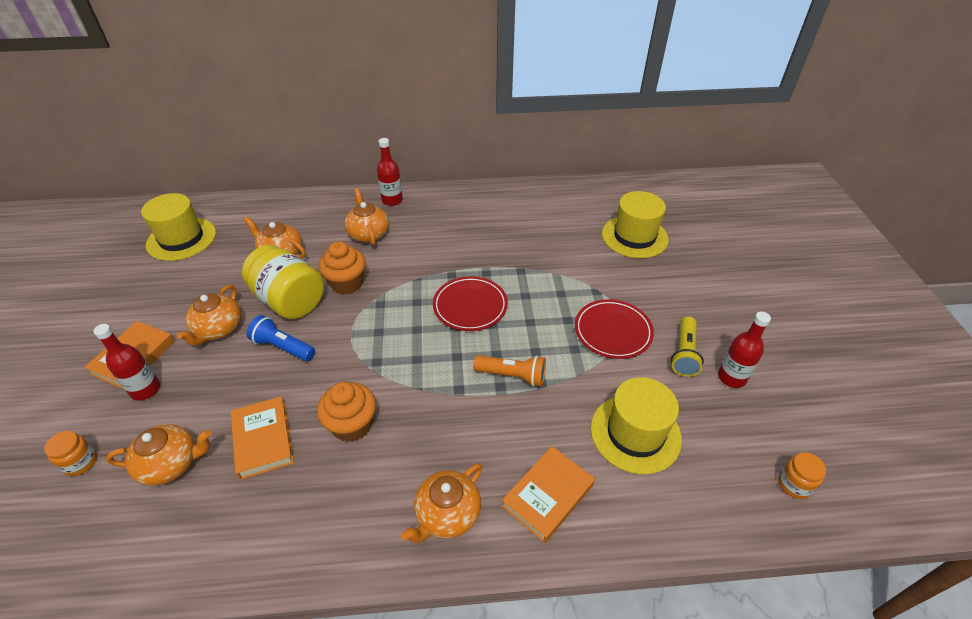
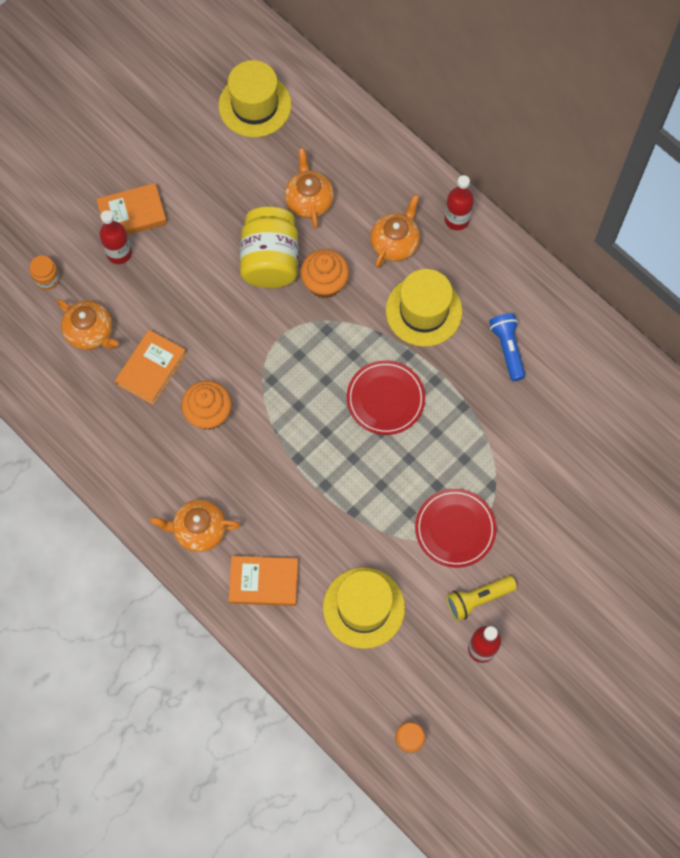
camera: 50 degrees right, 25 degrees up
orange teapot [177,285,241,346] -> none
blue flashlight [247,315,315,361] -> blue flashlight moved to [489,313,525,381]
orange flashlight [473,355,546,387] -> none
yellow hat [602,191,669,258] -> yellow hat moved to [386,269,462,347]

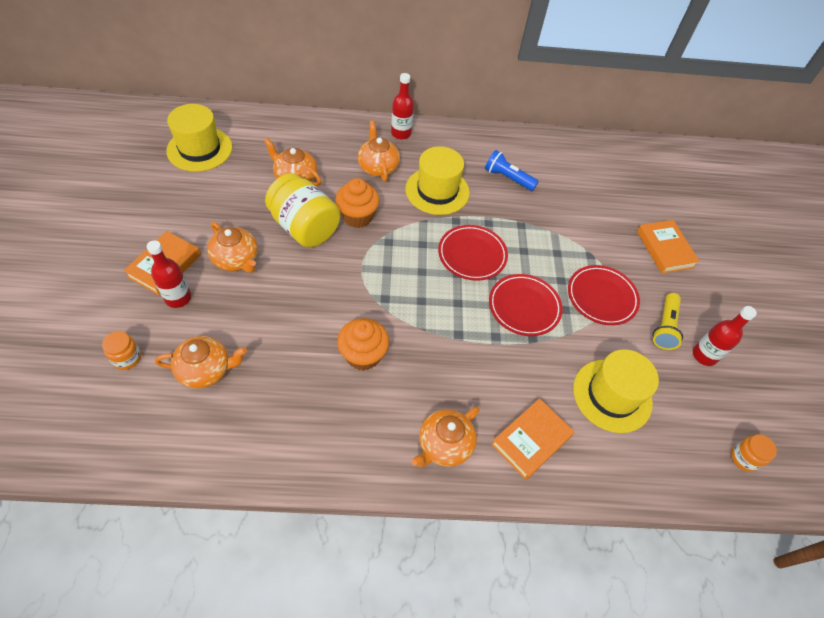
camera: 50 degrees left, 15 degrees down
orange book [115,330,187,405] -> orange book moved to [637,220,700,274]
none -> orange teapot [207,222,258,273]
none -> red plate [489,274,563,336]

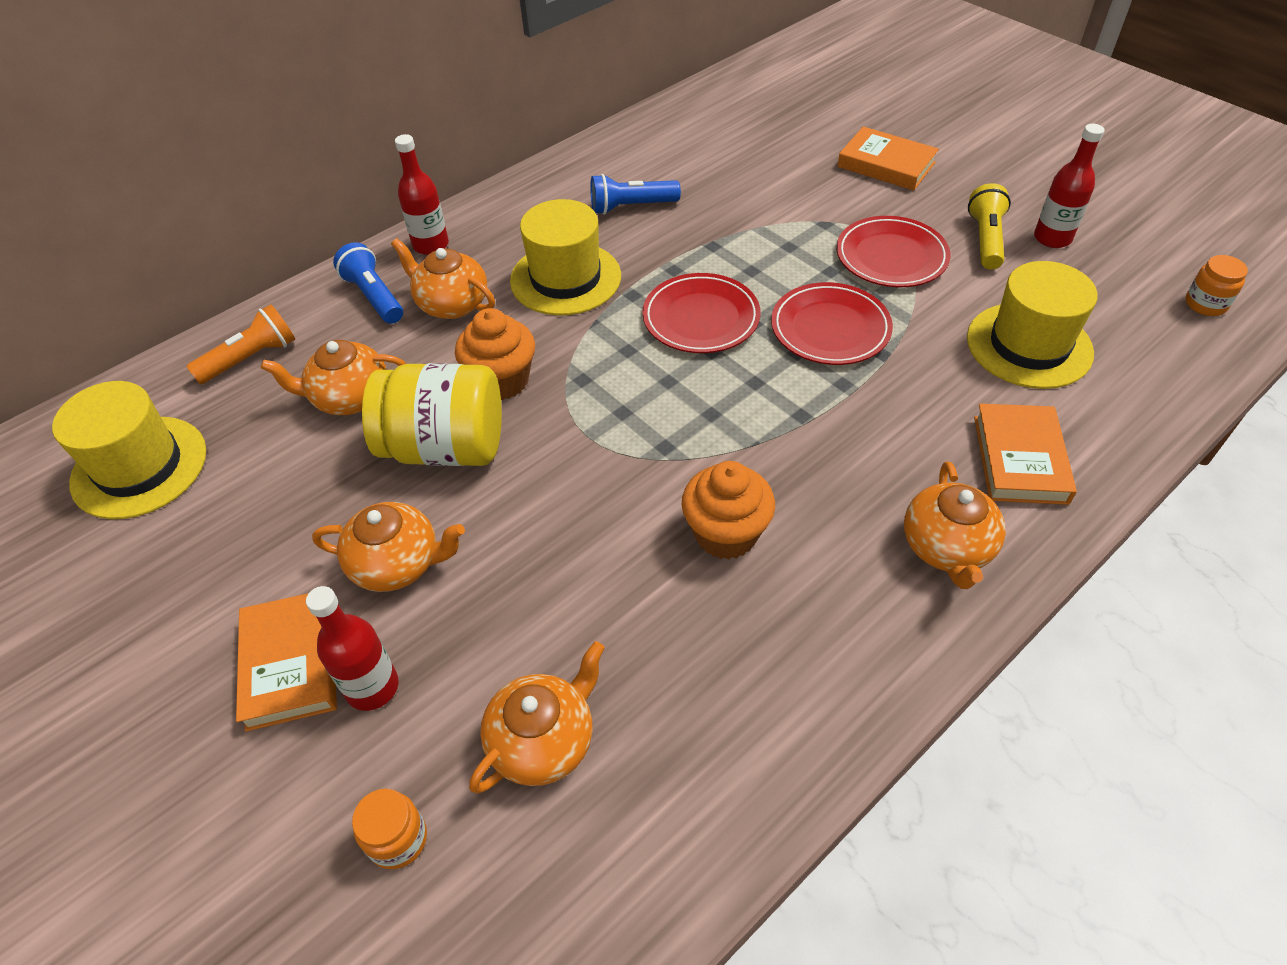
camera: 35 degrees left, 5 degrees down
yellow flashlight [653,293,683,350] -> yellow flashlight turned 150 degrees counterclockwise [968,183,1011,270]
none -> orange flashlight [186,304,295,384]
none -> blue flashlight [333,242,403,324]

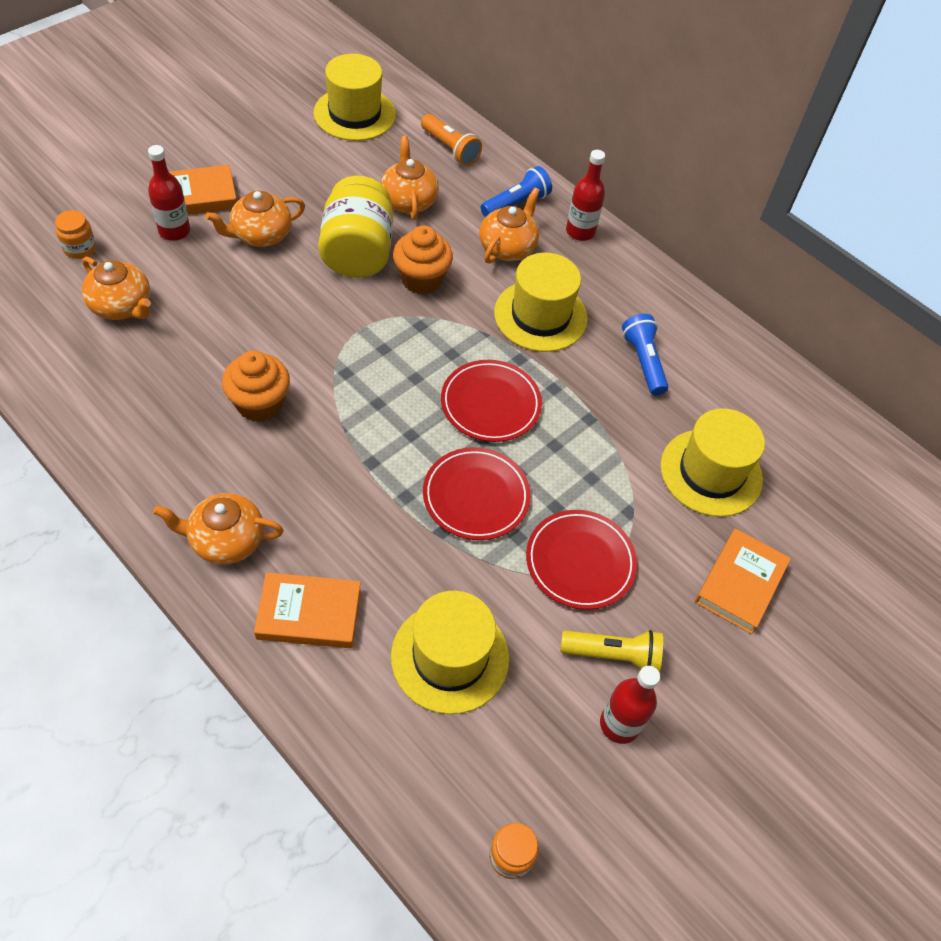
camera: 80 degrees right, 5 degrees up
orange teapot [312,502,465,592] -> orange teapot turned 60 degrees clockwise [206,191,305,247]
none -> yellow hat [660,408,765,517]

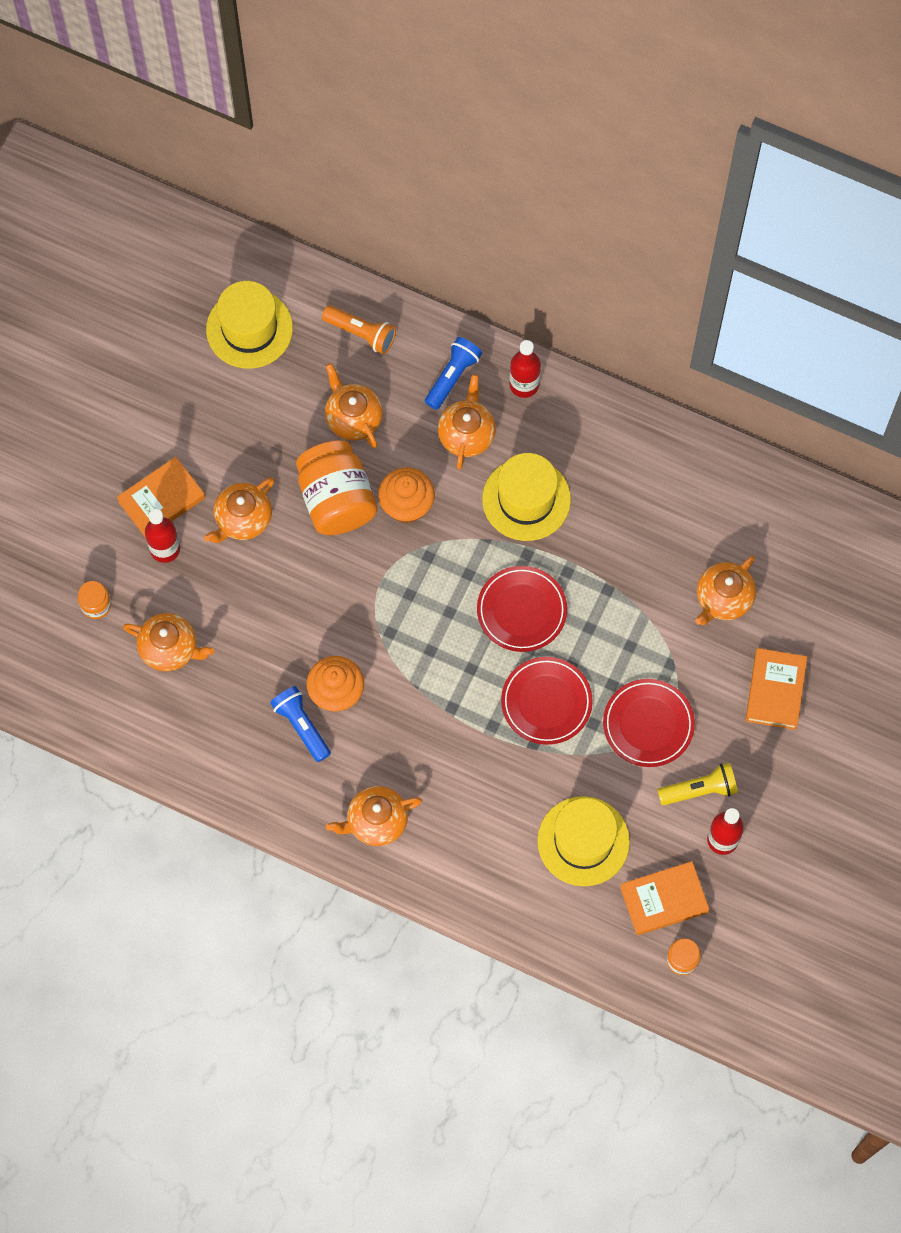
camera: 15 degrees left, 15 degrees up
orange book [254,572,361,648] -> orange book moved to [620,861,710,935]
yellow jar [318,176,393,278] -> orange jar [296,440,377,535]
blue flashlight [622,314,669,395] -> blue flashlight moved to [270,686,331,762]
yellow hat [660,408,765,517] -> orange teapot [695,555,756,625]

